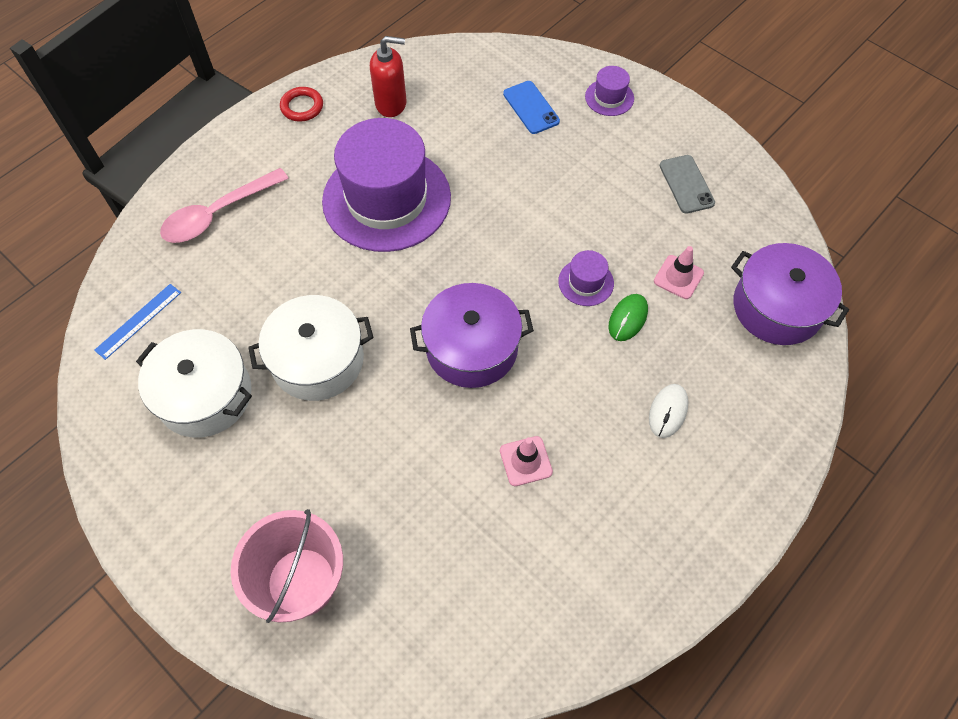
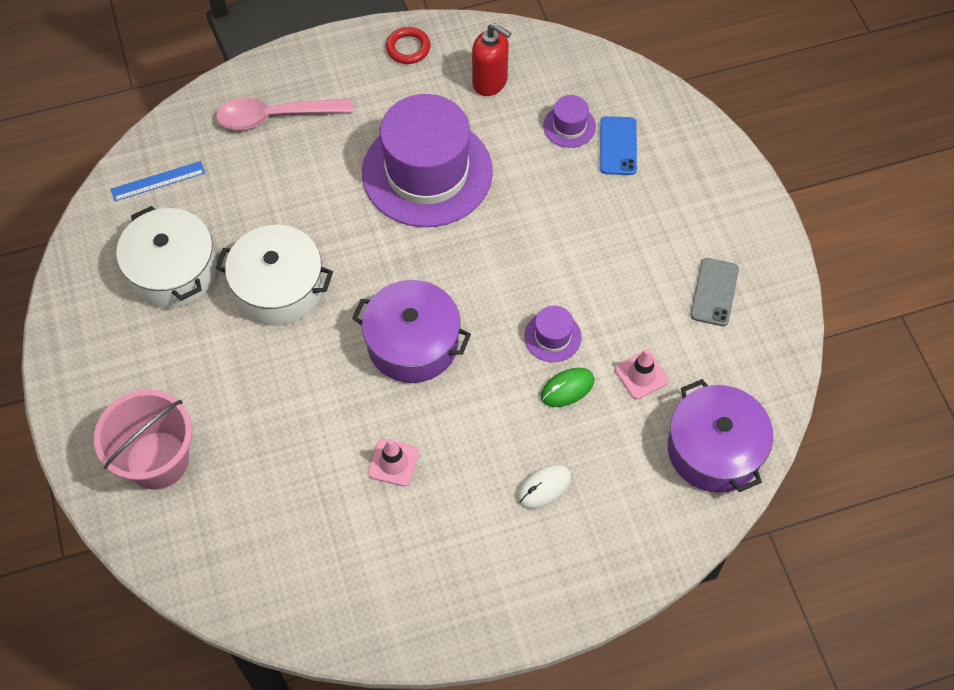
camera: 30 degrees right, 0 degrees up
purple hat [585,66,634,116] -> purple hat moved to [543,95,596,148]

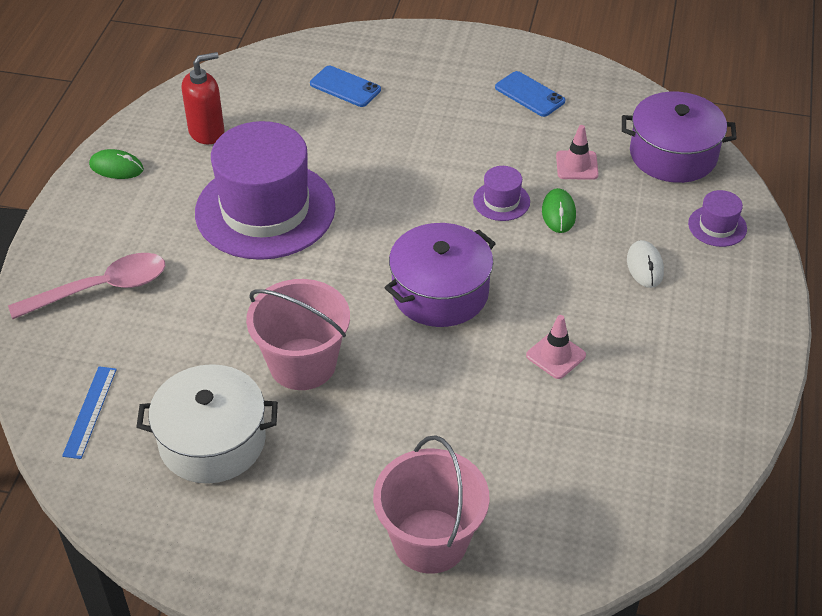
camera: 60 degrees left, 15 degrees down
white pot [215,225,333,326] -> pink bucket [246,279,350,390]
pink spoon [216,98,354,130] -> pink spoon turned 135 degrees counterclockwise [8,253,165,319]
red ring [386,27,430,64] -> green mouse [89,149,144,179]
purple hat [543,95,596,148] -> purple hat moved to [688,190,747,247]
grey phone [690,258,739,326] -> blue phone [495,71,565,117]

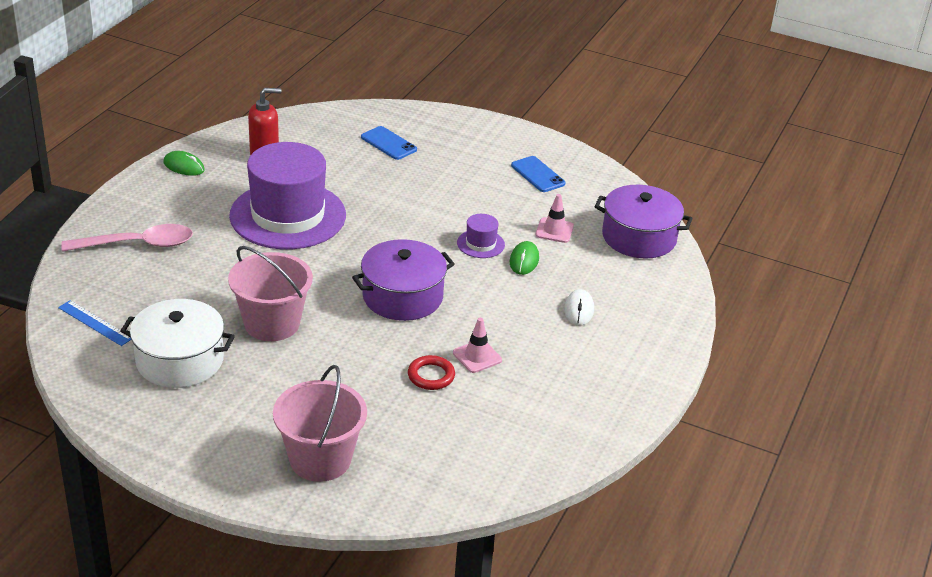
camera: 10 degrees right, 10 degrees down
blue ruler [62,366,117,459] -> blue ruler turned 75 degrees counterclockwise [58,300,131,346]
purple hat [688,190,747,247] -> none
none -> red ring [408,355,455,390]

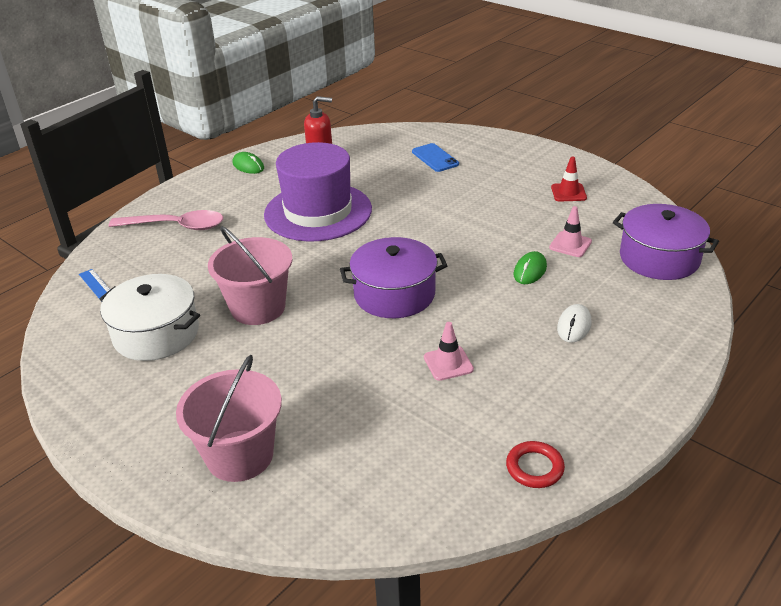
camera: 20 degrees right, 0 degrees up
red ring [408,355,455,390] -> red ring moved to [506,441,565,488]
purple hat [457,214,505,258] -> none
blue phone [511,156,566,192] -> red traffic cone [551,156,587,202]

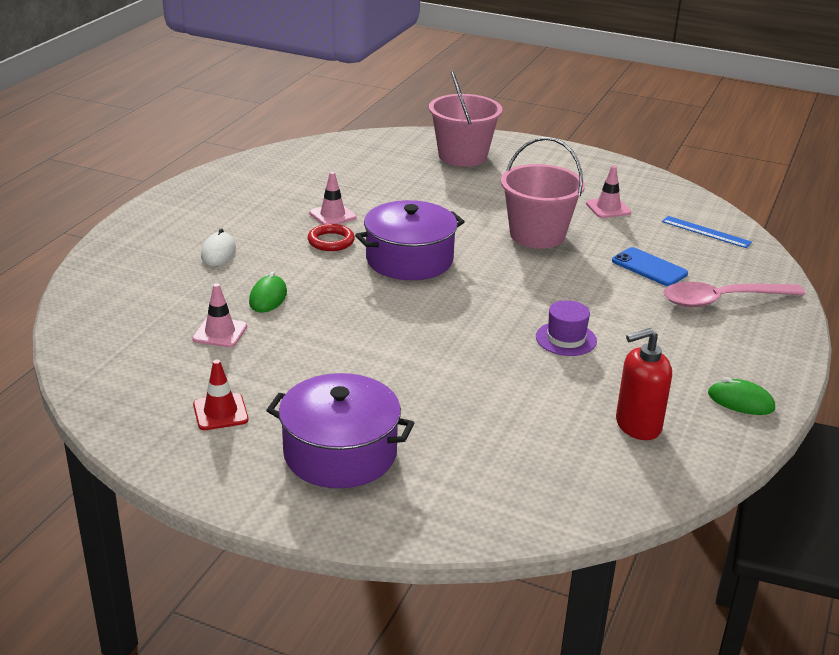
camera: 160 degrees right, 5 degrees down
white pot [100,274,200,361] -> pink traffic cone [586,166,631,218]
purple hat [264,142,372,242] -> purple hat [536,300,597,356], size x0.41
blue phone [412,143,459,172] -> blue phone moved to [612,247,688,286]
red ring [506,441,565,488] -> red ring moved to [308,224,355,251]
purple pot [613,204,719,280] -> purple pot moved to [266,373,414,488]

